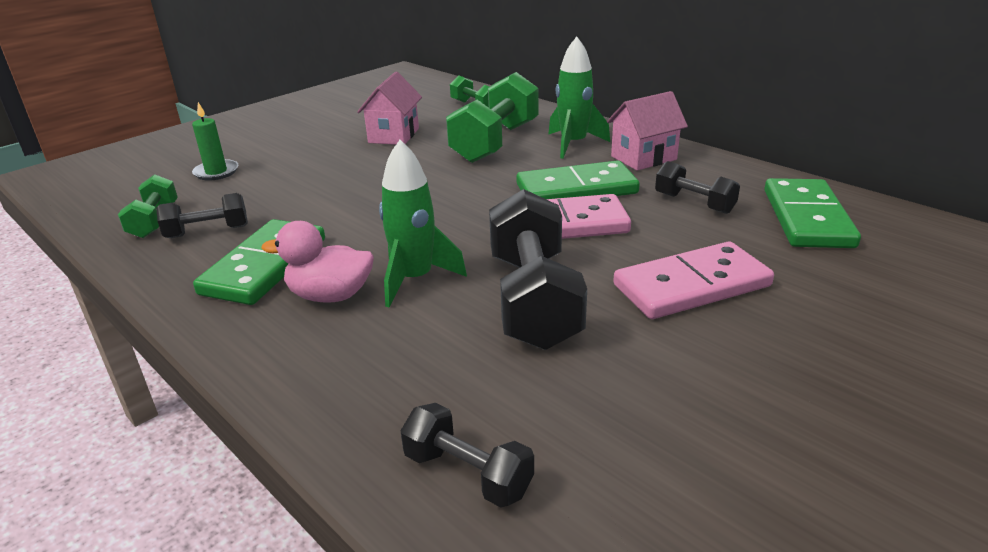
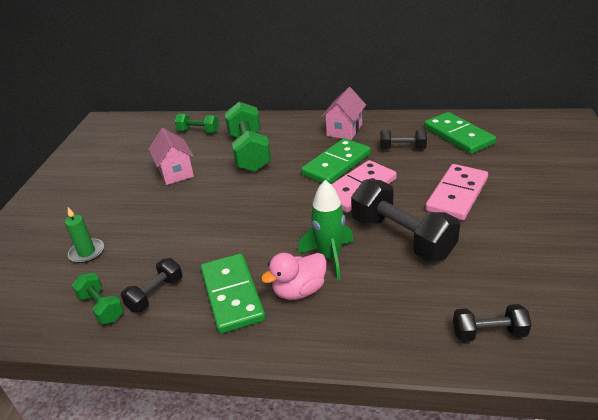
camera: 35 degrees left, 5 degrees up
green rocket [548,37,610,159] -> none

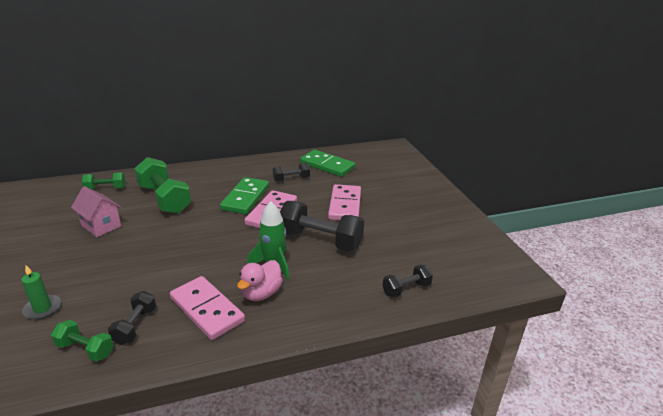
camera: 30 degrees left, 5 degrees down
green domino [201,253,266,334] -> pink domino [170,276,245,340]
pink house [321,87,366,140] -> none

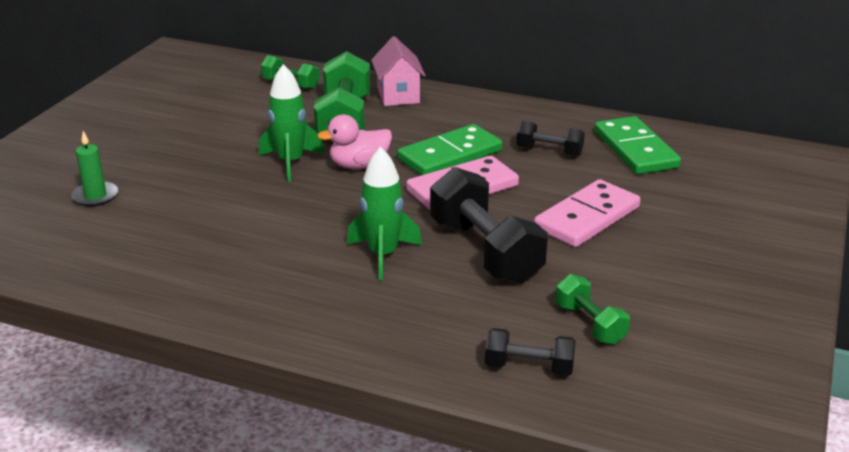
camera: 40 degrees right, 0 degrees up
green dumbbell [51,320,114,362] -> green dumbbell moved to [555,274,630,345]
pink house [71,186,122,237] -> pink house moved to [371,36,426,106]
black dumbbell [108,291,156,345] -> none
pink domino [170,276,245,340] -> none
pink duck [237,260,283,301] -> pink duck moved to [317,115,392,169]
none -> green rocket [259,64,324,182]

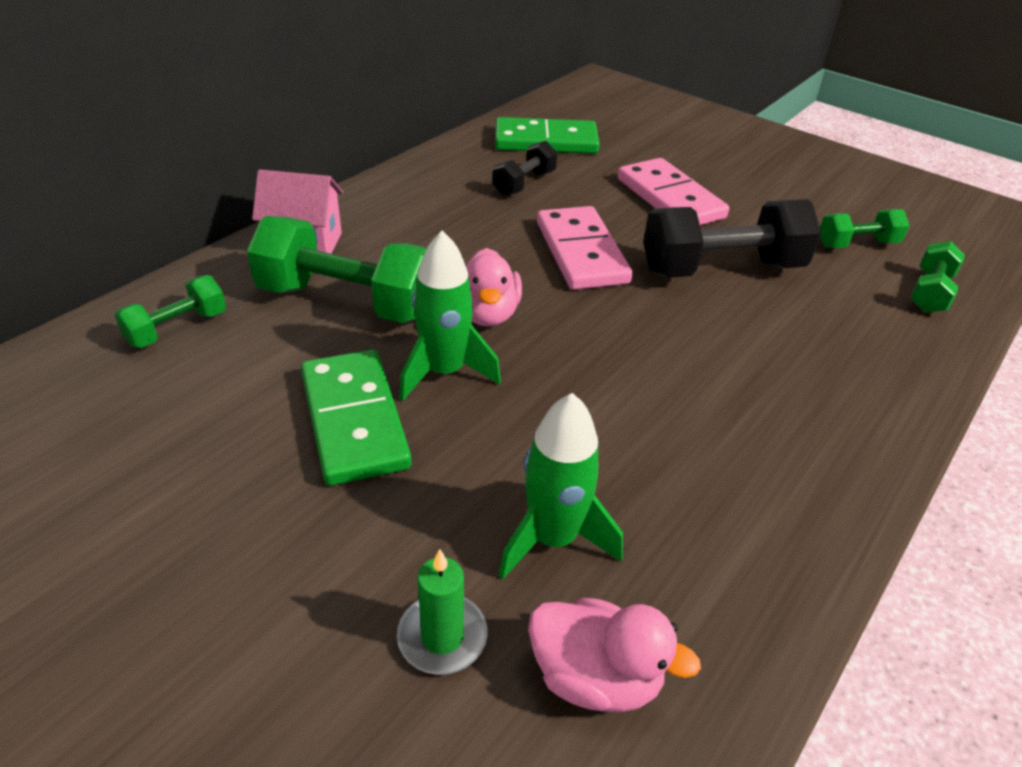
camera: 75 degrees left, 10 degrees up
green rocket [347,147,422,281] -> green rocket moved to [498,393,623,580]
green domino [397,124,503,175] -> green domino moved to [301,350,412,486]
black dumbbell [485,328,576,376] -> green dumbbell [911,241,965,313]
none -> pink duck [528,598,701,713]

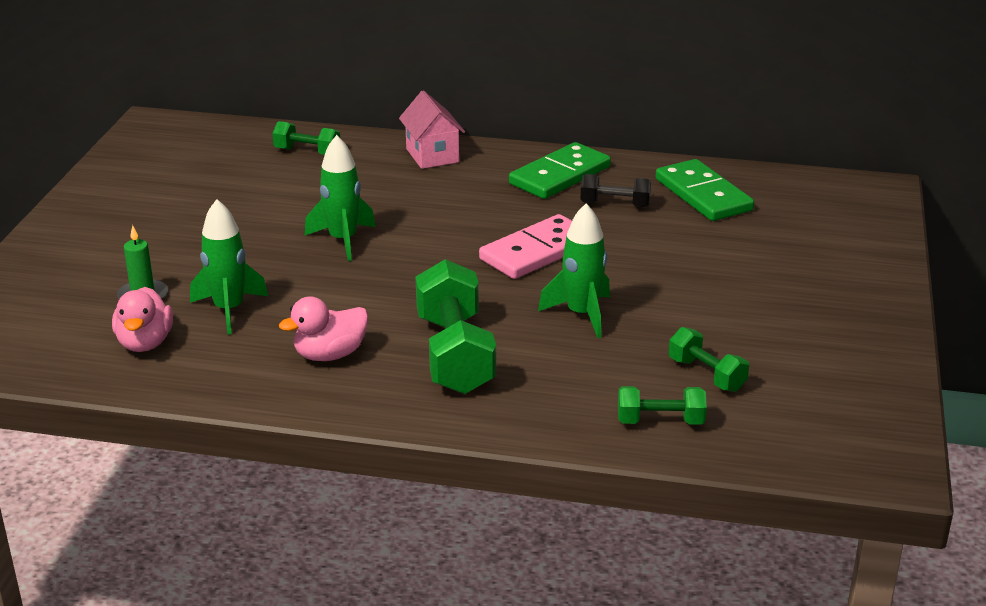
camera: 65 degrees right, 10 degrees down
green dumbbell [247,216,427,323] -> green dumbbell moved to [415,259,496,394]
green domino [301,350,412,486] -> green domino moved to [509,142,611,199]
pink duck [466,248,522,327] -> pink duck moved to [279,297,369,361]
pink domino [618,158,729,225] -> none
black dumbbell [643,199,821,278] -> green rocket [538,203,610,338]

